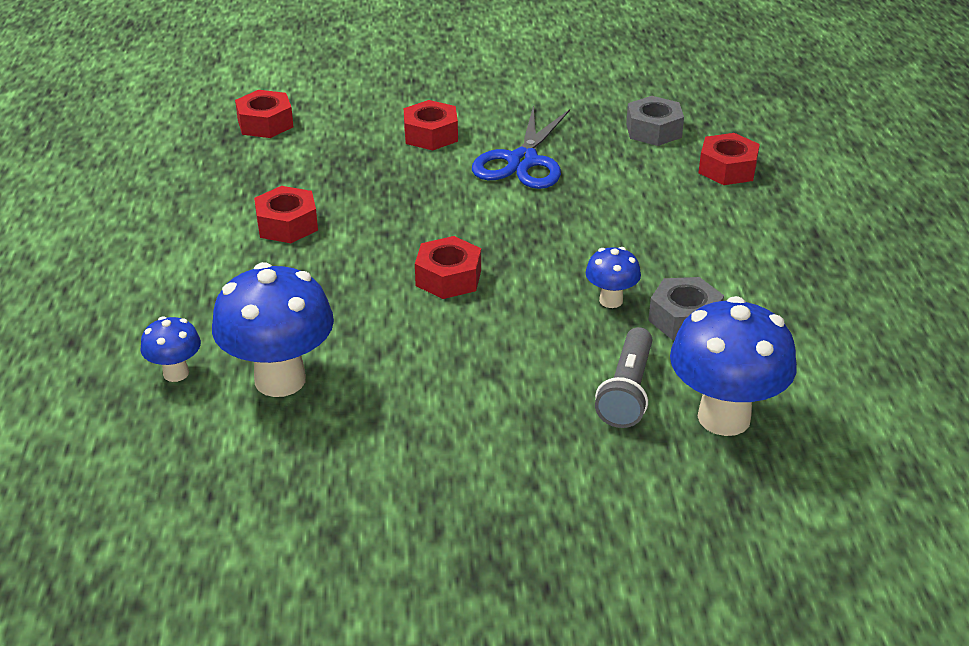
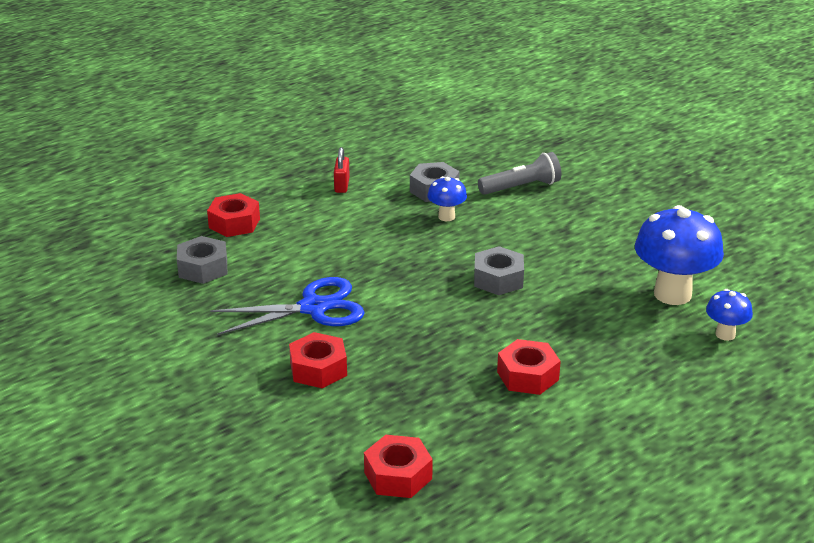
camera: 125 degrees left, 5 degrees down
red nut [415,236,481,299] -> grey nut [474,246,524,295]
blue mushroom [670,296,797,436] -> none
none -> red padlock [334,147,350,193]

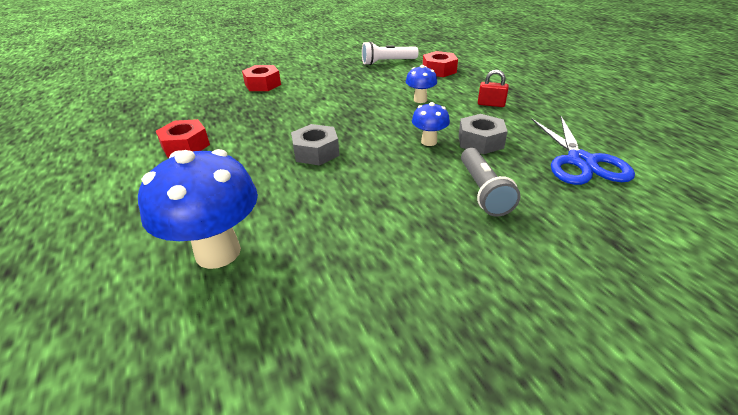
camera: 105 degrees right, 5 degrees up
grey nut [177,236,227,284] -> white flashlight [362,41,419,65]
blue scissors [210,277,365,335] -> blue scissors moved to [531,116,635,185]
red nut [364,435,433,498] -> none
blue mushroom [706,289,753,341] -> blue mushroom moved to [406,65,437,103]

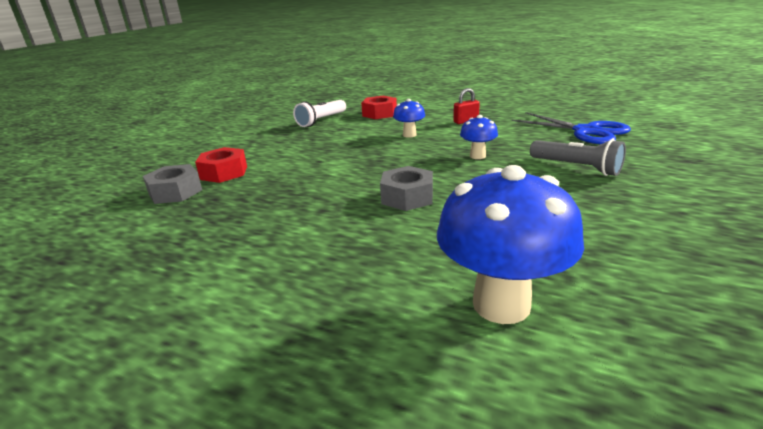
camera: 40 degrees left, 10 degrees down
red nut [156,119,210,158] -> none
grey nut [459,114,508,154] -> grey nut moved to [143,164,202,204]

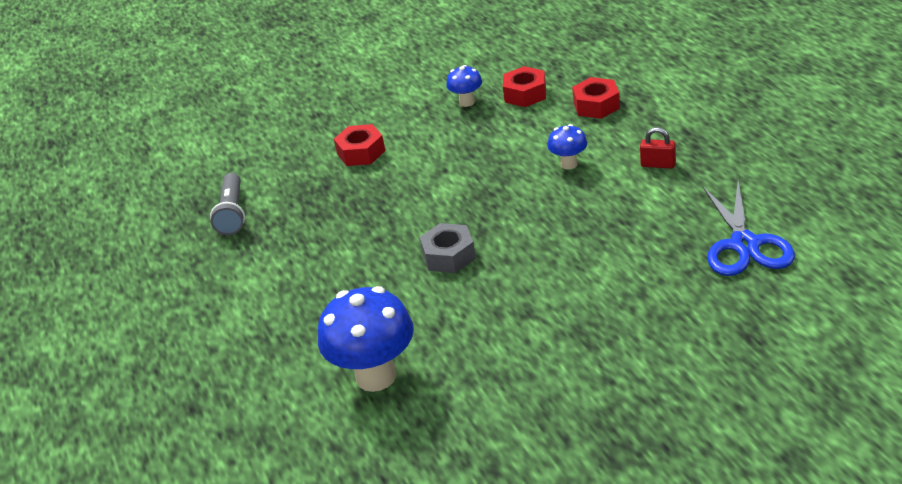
camera: 45 degrees right, 10 degrees up
grey nut [143,164,202,204] -> none
white flashlight [293,100,346,127] -> red nut [503,66,546,107]
blue mushroom [460,115,498,159] -> blue mushroom moved to [446,65,482,107]
grey flashlight [530,139,626,176] -> grey flashlight moved to [210,173,245,235]

